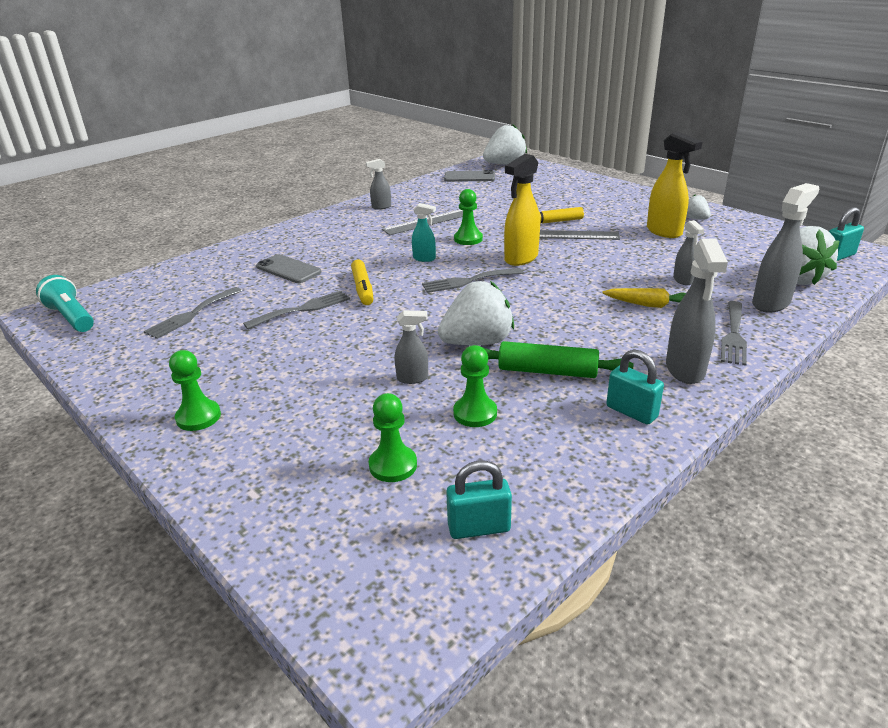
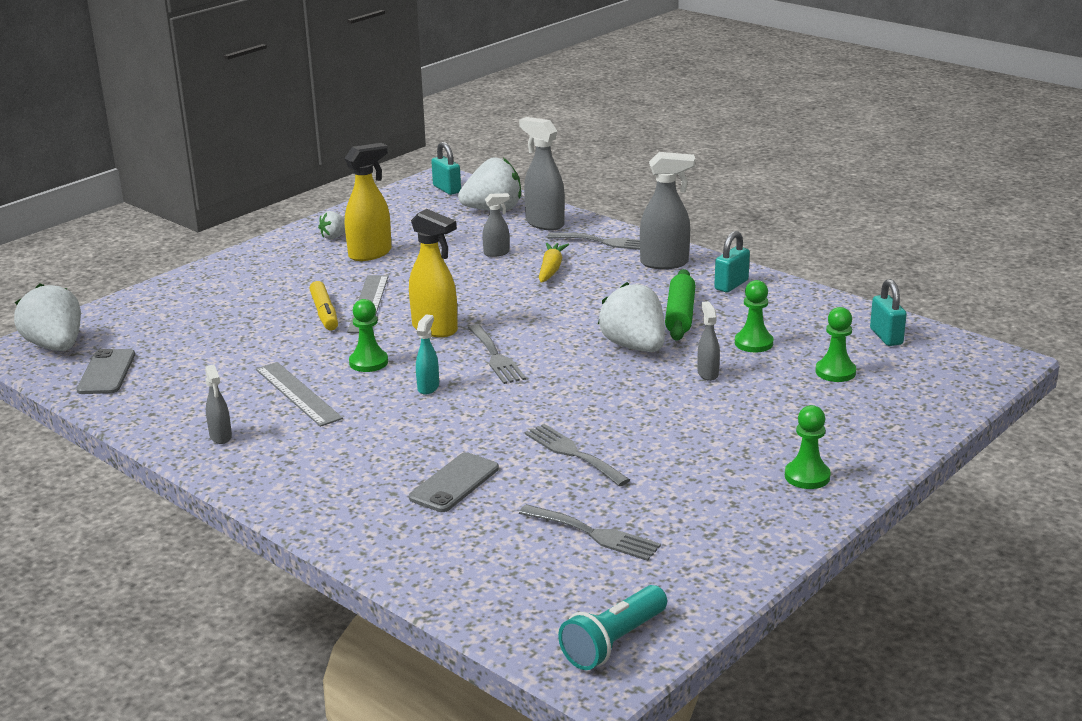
camera: 95 degrees left, 5 degrees down
yellow marker [351,260,373,305] -> none

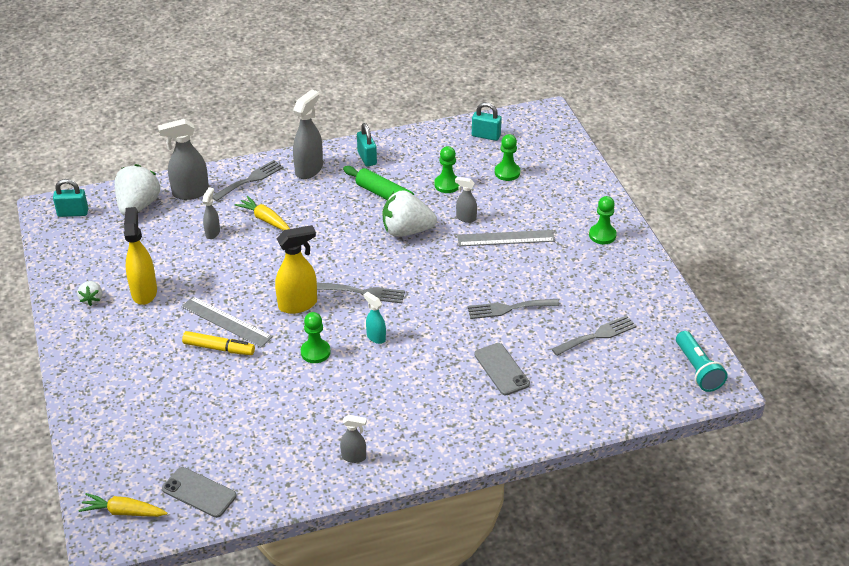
camera: 60 degrees left, 15 degrees up
white strawberry [14,283,81,351] -> yellow carrot [78,493,168,517]
grey ruler [256,362,343,427] -> grey ruler moved to [457,230,555,246]

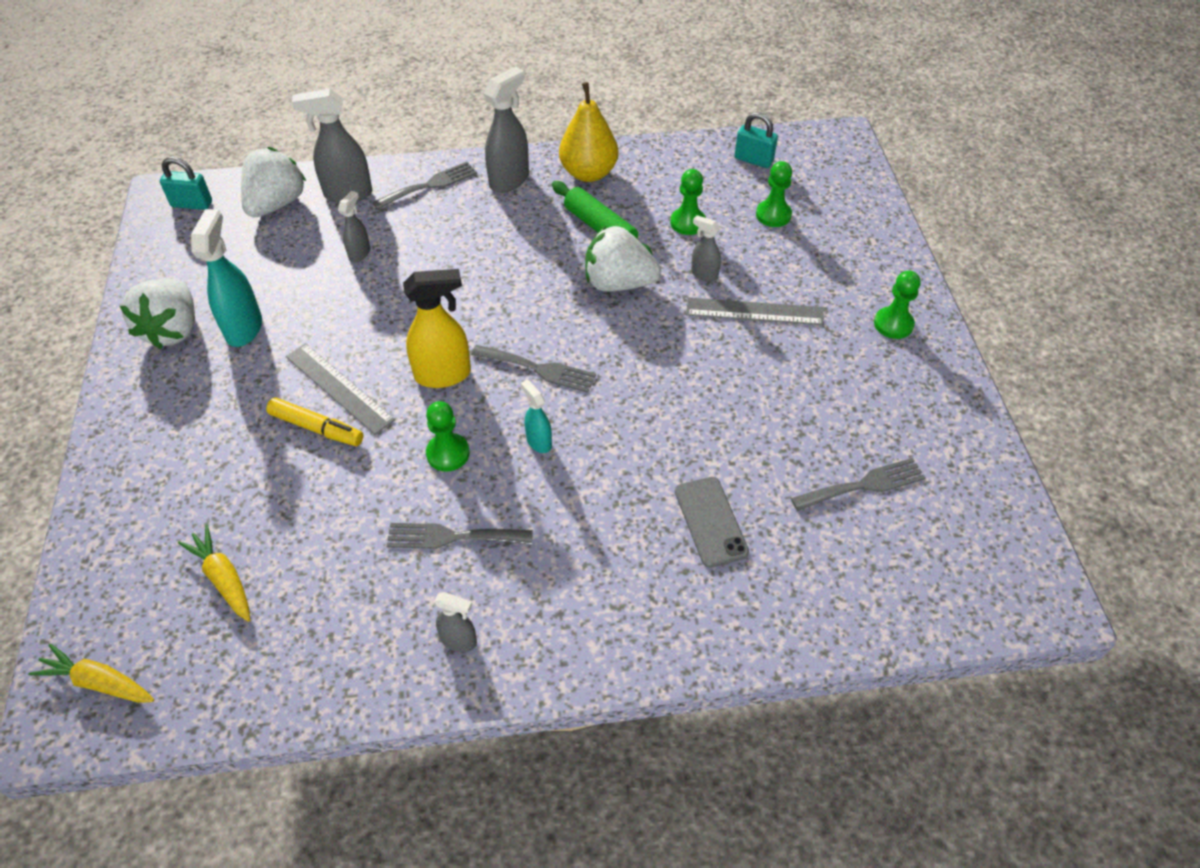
camera: 10 degrees right, 10 degrees up
white strawberry [77,281,103,306] -> white strawberry [120,279,195,349], size x1.99
yellow spray bottle [124,207,157,305] -> turquoise spray bottle [191,209,262,347]
grey phone [162,467,237,518] -> none
yellow carrot [235,196,290,231] -> yellow carrot moved to [178,525,250,622]
turquoise padlock [357,123,377,167] -> yellow pear [559,82,619,182]
grey fork [467,299,559,319] -> grey fork moved to [386,523,533,549]
turquoise flashlight [676,331,727,392] -> none

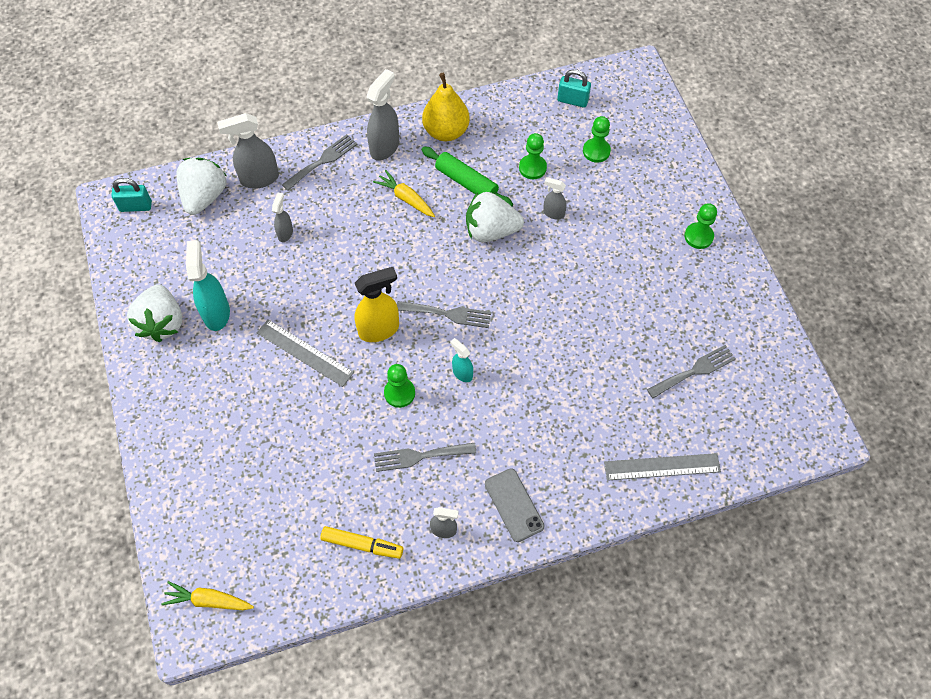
camera: 10 degrees left, 10 degrees up
yellow carrot [178,525,250,622] -> yellow carrot moved to [373,170,435,217]
yellow marker [266,397,363,446] -> yellow marker moved to [320,526,403,559]
grey phone [675,477,749,568] -> grey phone moved to [485,468,545,542]
grey ruler [686,298,824,325] -> grey ruler moved to [604,453,721,481]

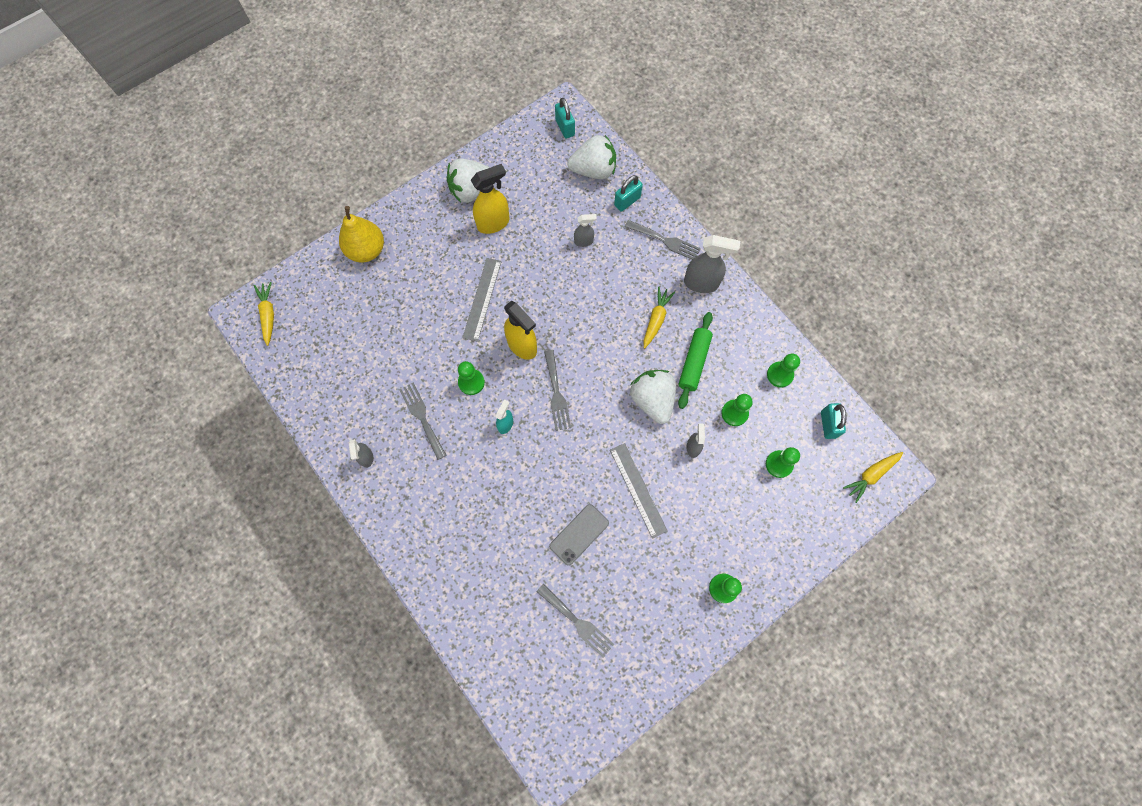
camera: 70 degrees right, 10 degrees up
turquoise spray bottle [186,240,230,331] -> yellow spray bottle [471,164,509,234]
grey spray bottle [217,113,279,189] -> turquoise padlock [614,175,643,212]
yellow marker [320,526,403,559] -> none
yellow pear [422,73,470,141] -> yellow pear moved to [339,206,384,262]
grey phone [485,468,545,542] -> grey phone moved to [549,504,609,566]
grey ruler [604,453,721,481] -> grey ruler moved to [610,443,668,539]
none -> green pawn [767,353,800,388]
none -> yellow carrot [843,452,903,503]

